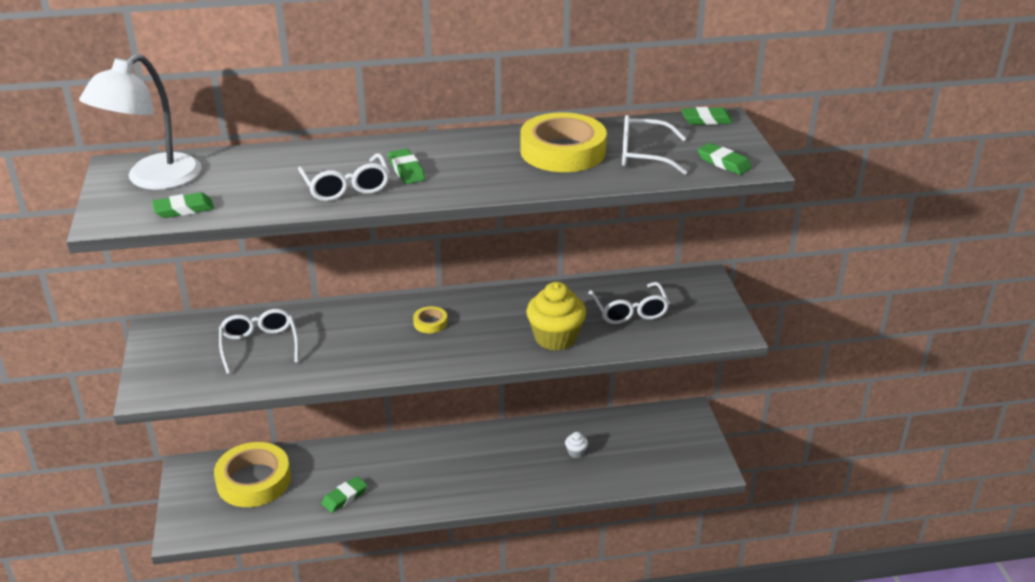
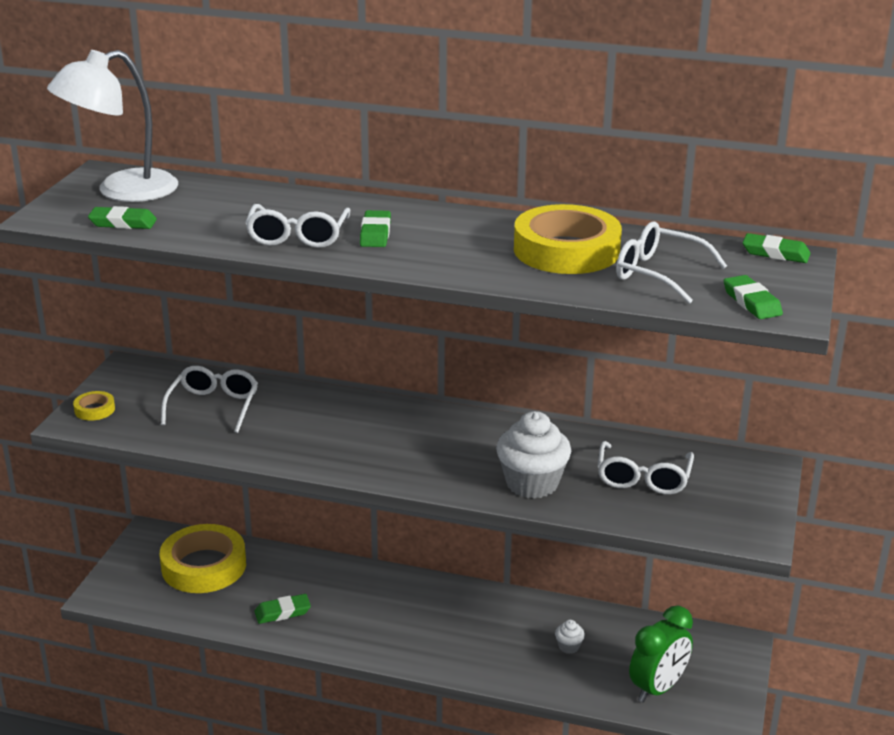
camera: 25 degrees right, 5 degrees down
yellow tape [413,306,447,333] -> yellow tape moved to [73,391,115,421]
yellow cupcake [526,282,586,351] -> white cupcake [496,411,571,499]
none -> green clock [629,606,693,703]

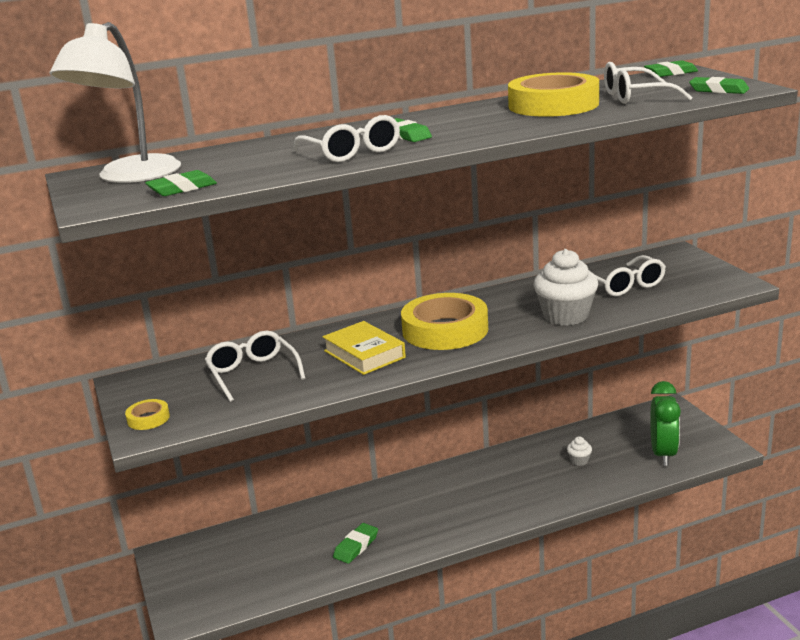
camera: 35 degrees left, 5 degrees down
yellow tape [160,524,246,593] -> yellow tape moved to [401,293,488,350]
none -> yellow book [323,321,406,375]

